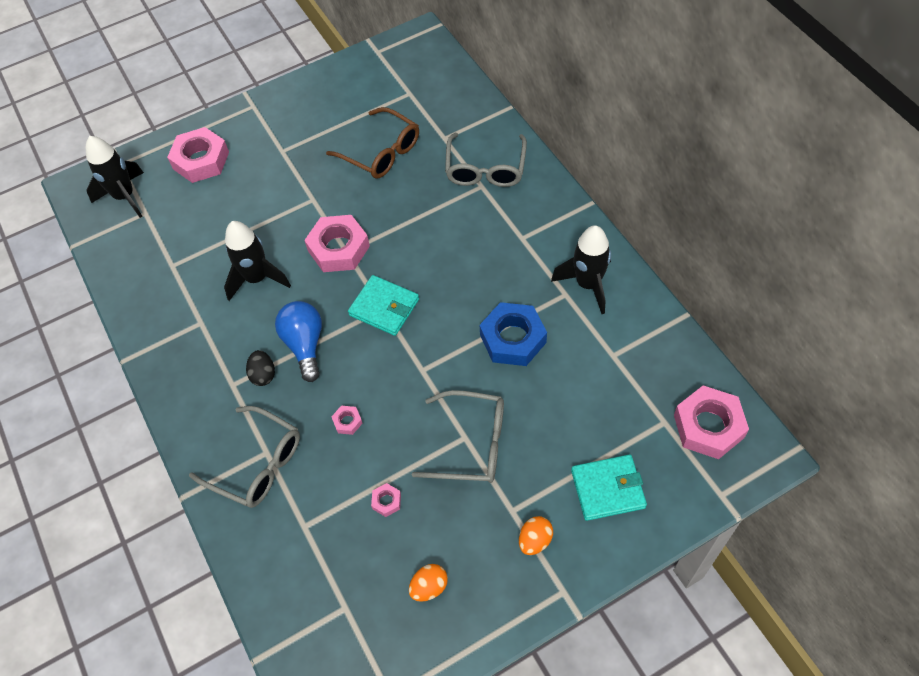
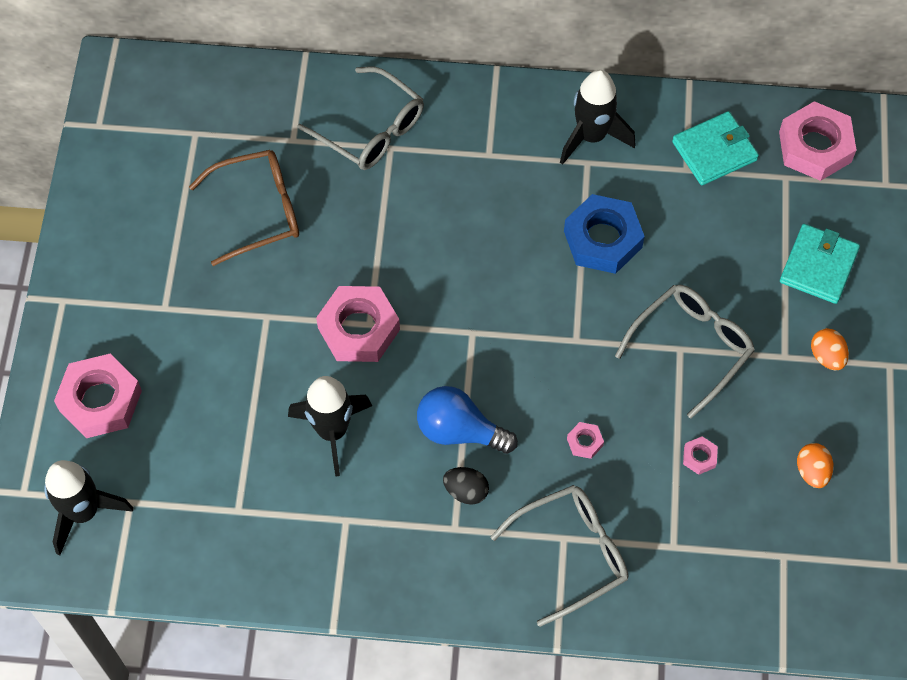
camera: 60 degrees left, 5 degrees up
turquoise wallet [348,275,419,336] -> turquoise wallet moved to [672,111,759,185]

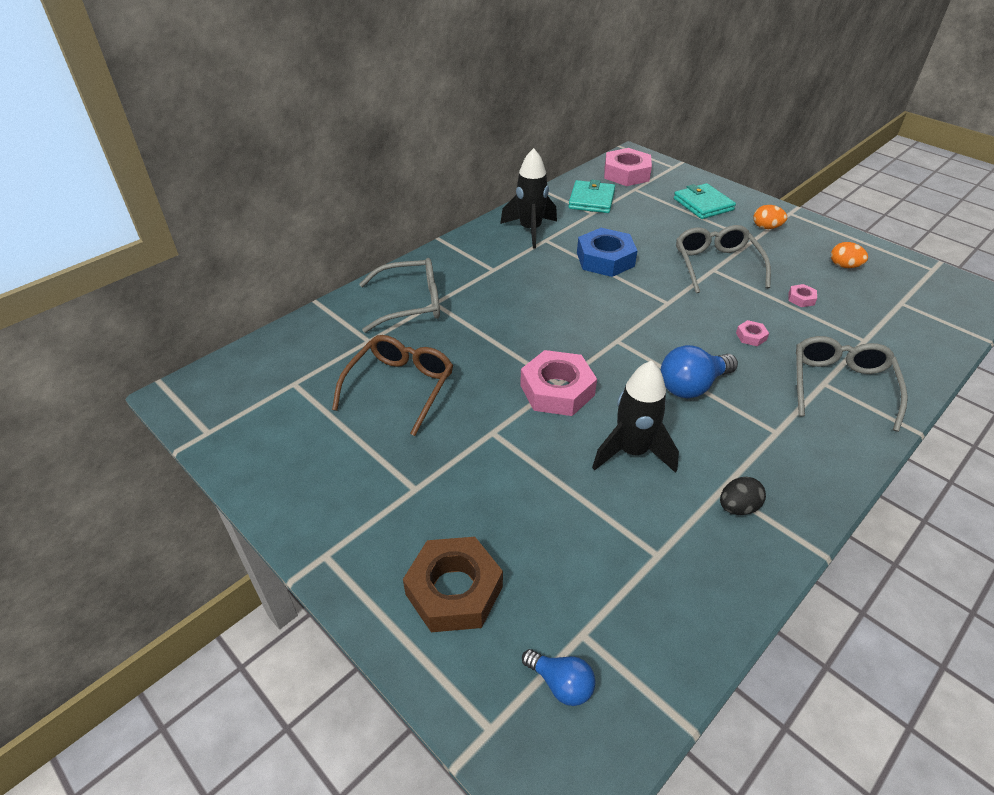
camera: 50 degrees left, 20 degrees down
black rocket [44,460,133,556] -> blue light bulb [522,649,596,706]
pink nut [54,354,142,438] -> brown nut [403,537,503,632]
black egg [443,467,489,505] -> black egg moved to [720,477,766,515]

